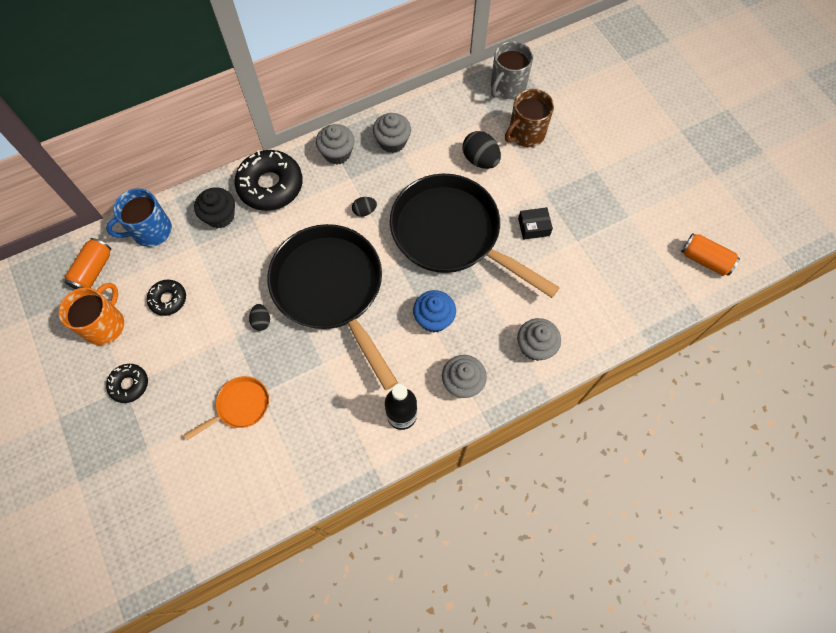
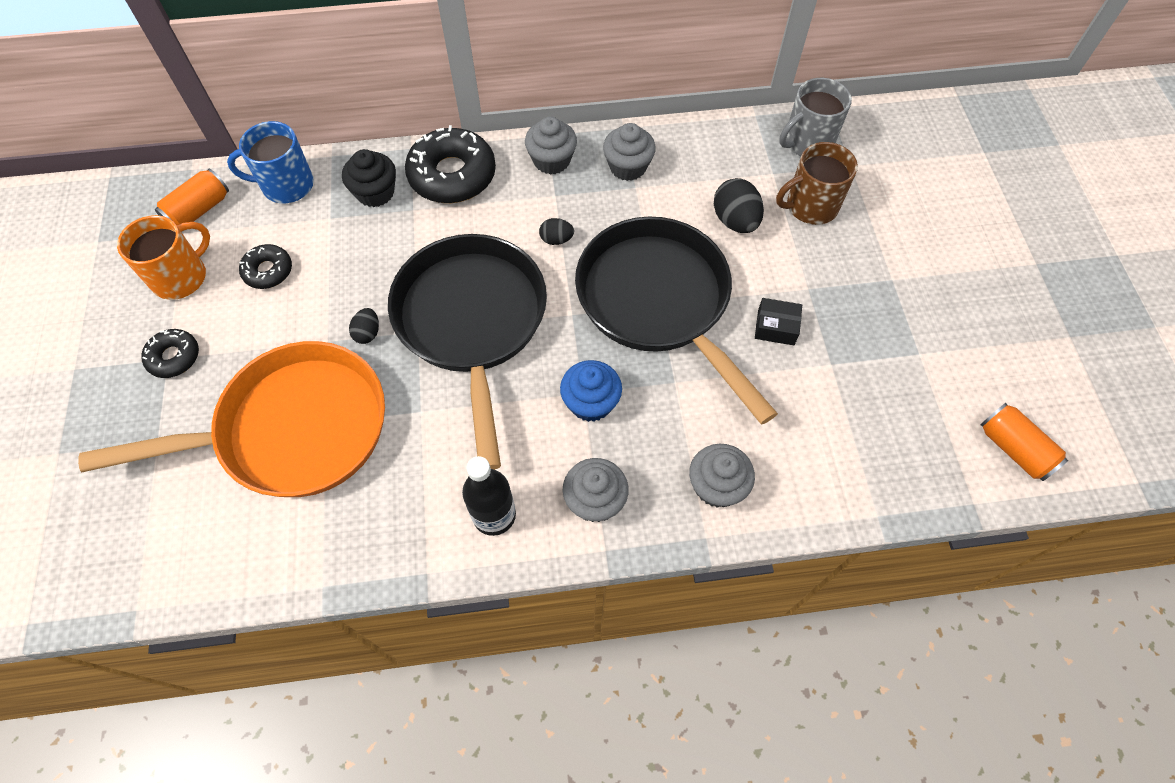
camera: 20 degrees right, 5 degrees down
orange pan [184,376,269,440] -> orange pan [78,341,385,497], size x2.28

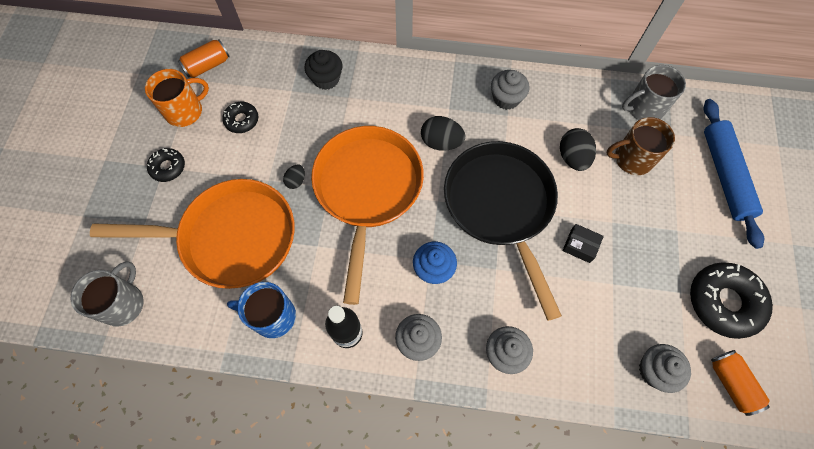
camera: 15 degrees right, 5 degrees up
blue mug [227,121,314,203] -> blue mug moved to [227,282,296,338]
black pan [388,234,547,470] -> orange pan [311,126,424,305]
black donut [405,125,496,203] -> black donut moved to [690,262,773,339]
grey cupcake [525,117,577,175] -> grey cupcake moved to [639,344,691,393]
black egg [539,218,574,245] -> black egg [421,116,465,151], size x1.76
none -> grey mug [71,261,143,327]
none -> blue rolling pin [704,99,764,249]

